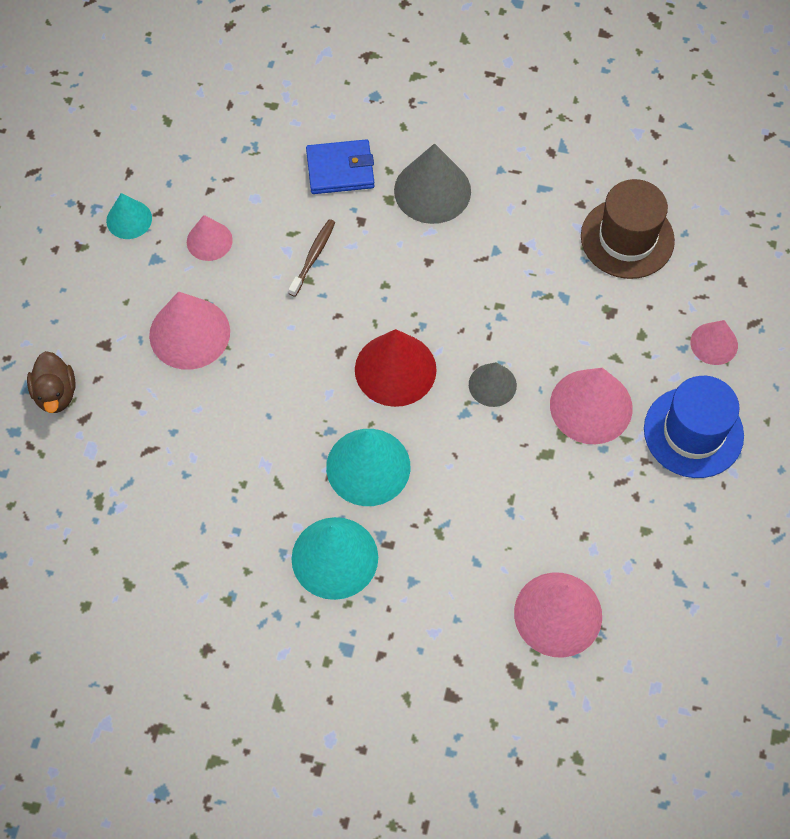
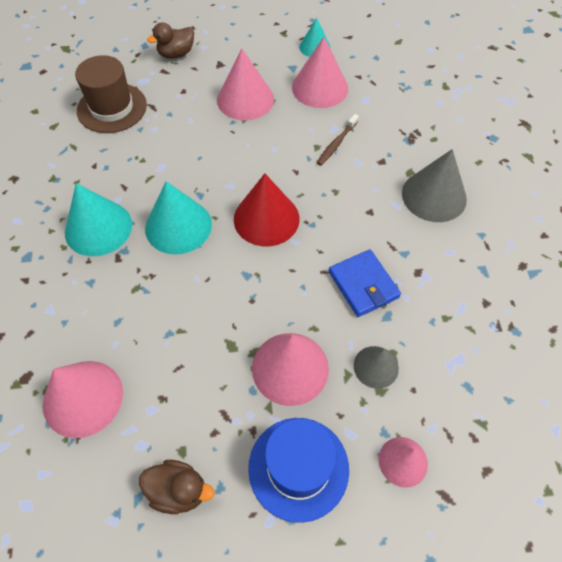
camera: 70 degrees right, 5 degrees down
pink cone [187,215,233,261] -> pink cone [292,37,348,108], size x1.71
brown toothbrush [289,219,335,297] -> brown toothbrush turned 120 degrees clockwise [317,114,359,166]
blue wallet [306,139,375,194] -> blue wallet moved to [329,249,401,317]
grey cone [469,362,517,407] -> grey cone moved to [354,346,399,389]
brown hat [581,179,675,279] -> brown hat moved to [75,55,147,133]
none -> brown duck [139,460,214,514]

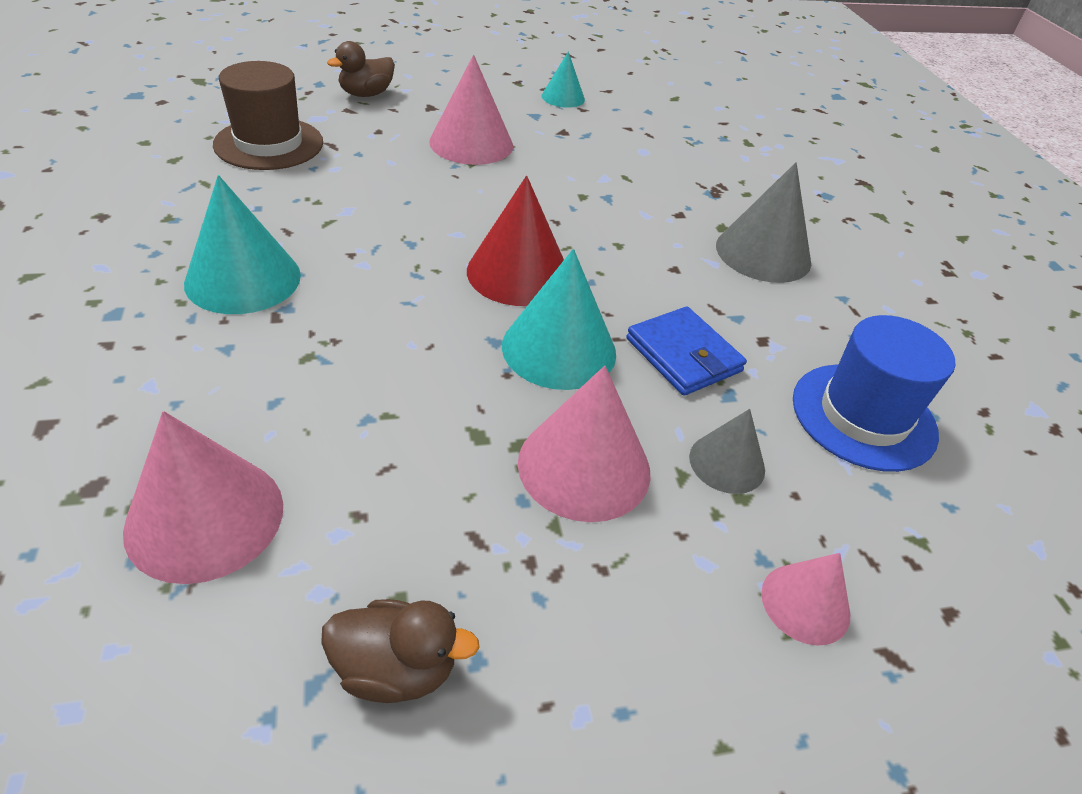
camera: 10 degrees left, 15 degrees down
turquoise cone [145,181,212,254] -> turquoise cone moved to [502,249,616,390]
blue hat [248,418,349,523] -> blue hat moved to [793,315,955,472]
pink cone [292,37,348,108] -> none
brown toothbrush [317,114,359,166] -> none

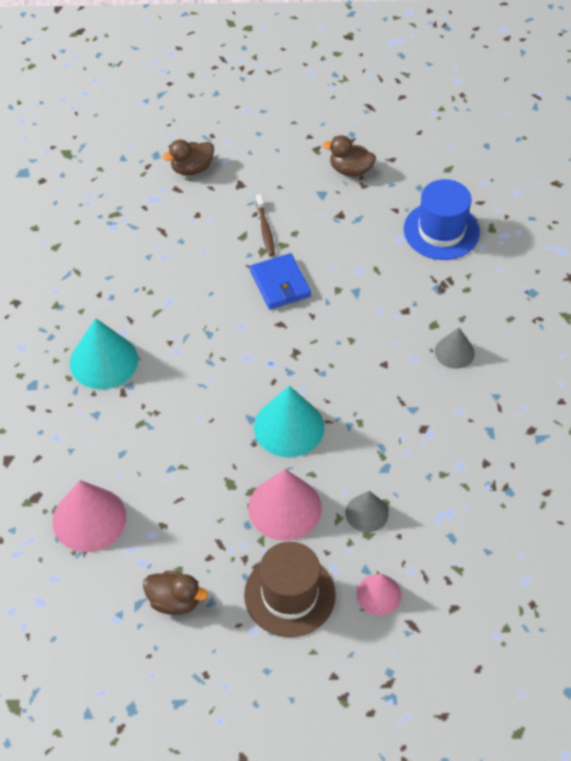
camera: 15 degrees right, 10 degrees up
brown hat [213,61,323,170] -> brown hat moved to [244,542,336,637]
pink cone [429,55,513,165] -> brown toothbrush [256,194,275,256]
red cone [467,176,564,306] -> none
turquoise cone [542,51,585,108] -> brown duck [322,135,376,177]
blue wallet [626,307,747,396] -> blue wallet moved to [250,253,311,309]
grey cone [716,162,811,283] -> grey cone [435,328,475,369], size x0.59
blue hat [793,315,955,472] -> blue hat moved to [404,179,480,260]

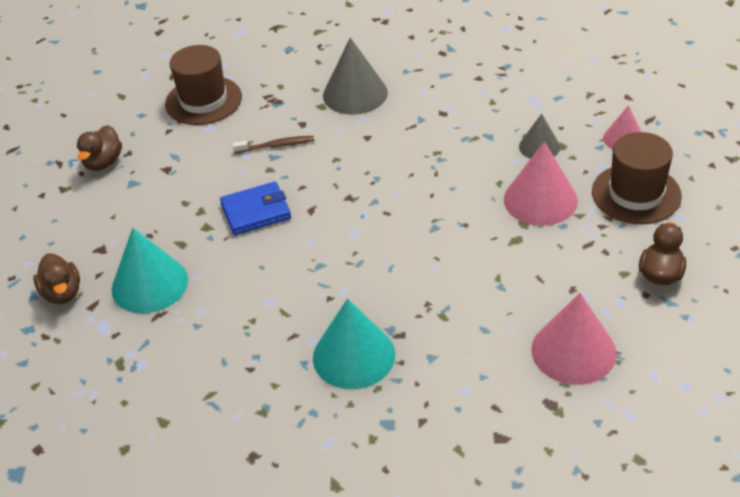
camera: 85 degrees left, 10 degrees down
turquoise cone [254,386,324,457] -> turquoise cone moved to [112,228,188,314]
brown toothbrush [256,194,275,256] -> brown toothbrush moved to [232,136,314,153]
blue hat [404,179,480,260] -> brown hat [165,45,242,125]
grey cone [435,328,475,369] -> grey cone [323,38,388,115], size x1.71

